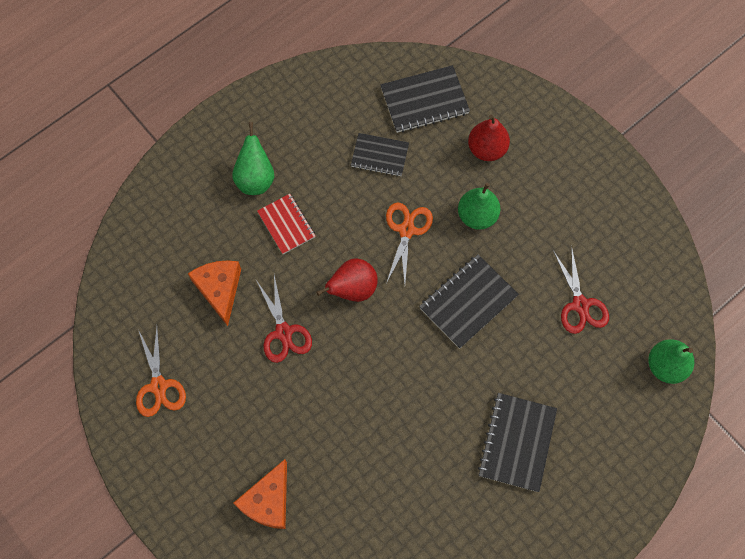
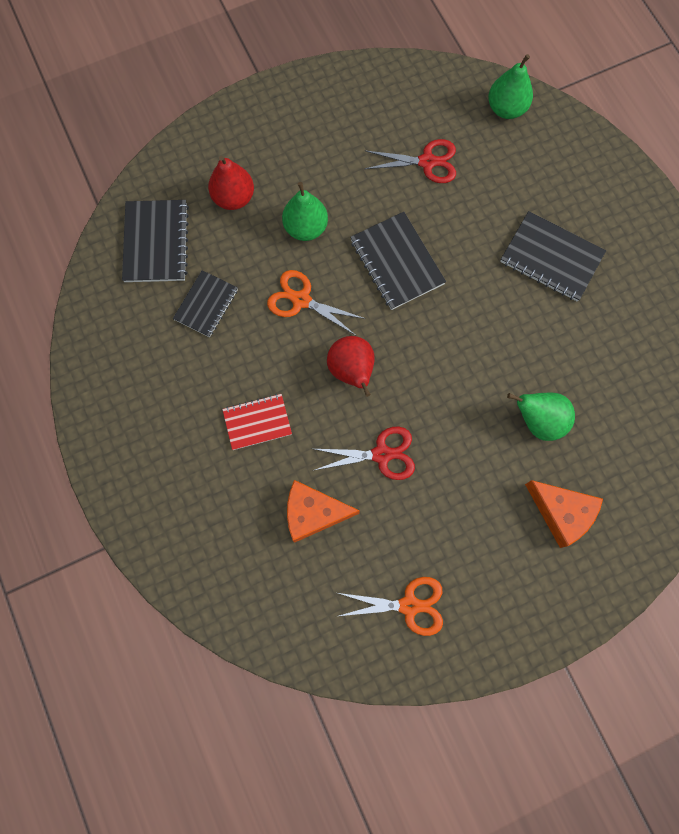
camera: 75 degrees left, 5 degrees up
green pear [232,122,274,195] -> green pear moved to [507,393,575,441]

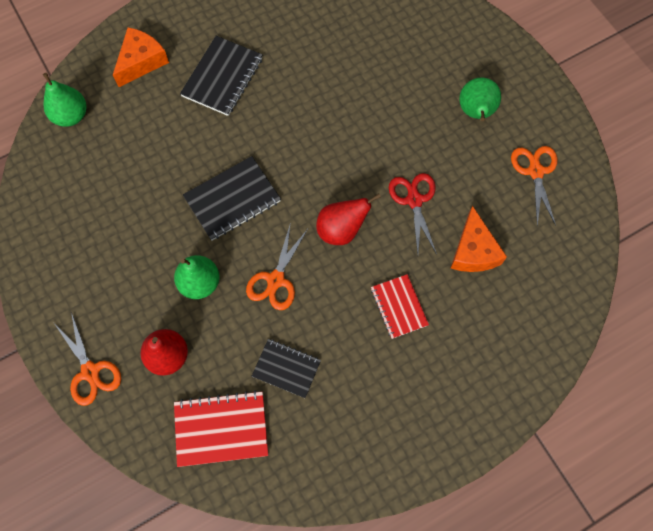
camera: 95 degrees left, 5 degrees down
black notebook [122,200,189,282] -> red notebook [174,390,268,467]
red scissors [365,139,456,183] -> none
green pear [507,393,575,441] -> green pear moved to [459,77,501,121]
orange cheese [525,480,603,548] -> orange cheese moved to [113,27,169,87]
none -> orange scissors [54,312,121,406]

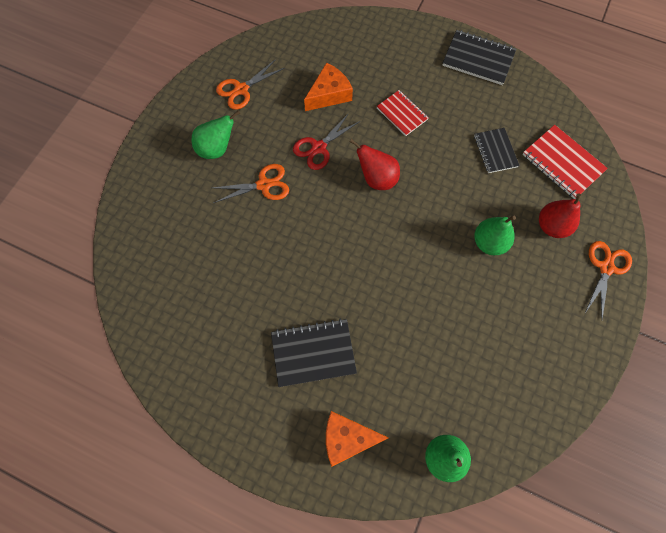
camera: 125 degrees left, 0 degrees up
black notebook [183,156,281,241] -> black notebook moved to [442,30,516,85]
orange scissors [246,222,308,310] -> orange scissors moved to [213,164,289,203]
red notebook [371,274,429,339] -> red notebook turned 75 degrees counterclockwise [376,90,429,136]

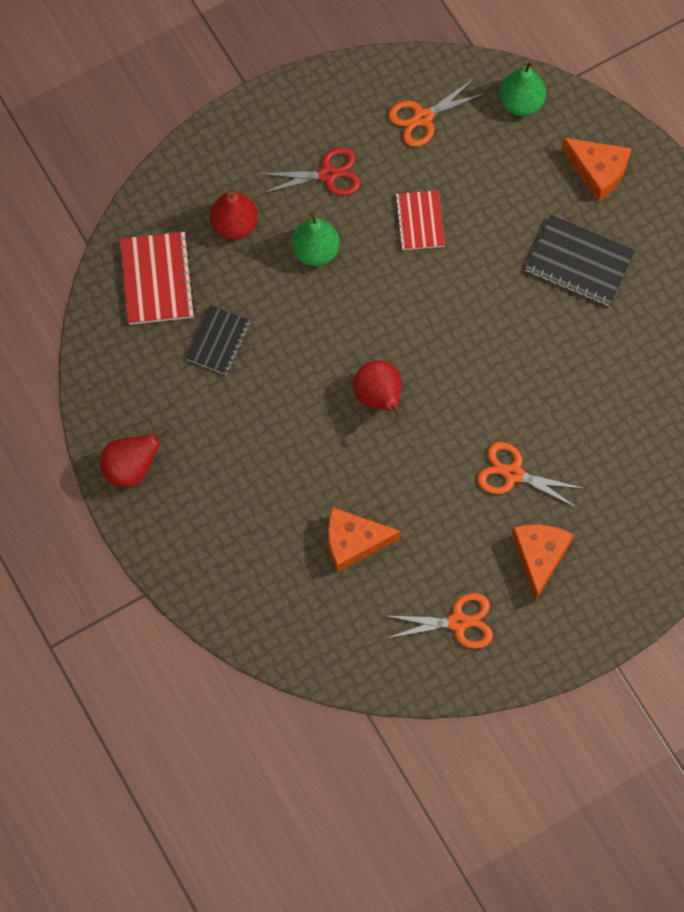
camera: 145 degrees left, 0 degrees up
green pear [192,110,240,159] -> orange cheese [512,524,574,601]
red scissors [293,113,360,170] -> red scissors moved to [260,147,361,196]
red notebook [376,90,429,136] -> red notebook moved to [395,190,445,250]
black notebook [442,30,516,85] -> red pear [100,429,170,487]
orange scissors [585,241,632,319] -> orange scissors moved to [388,78,486,147]

